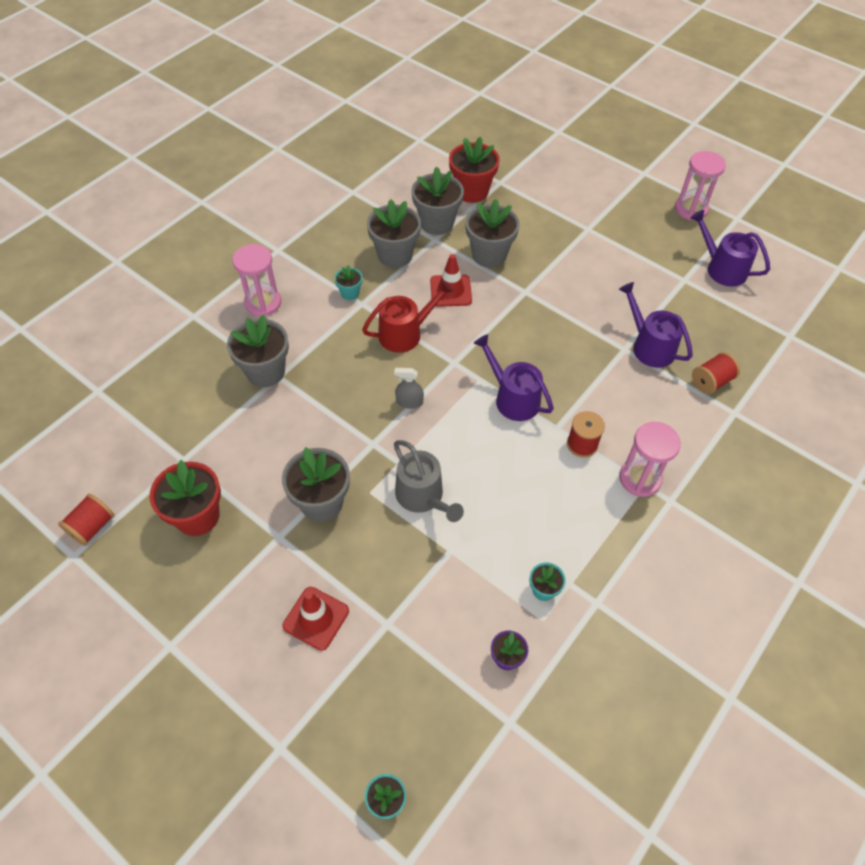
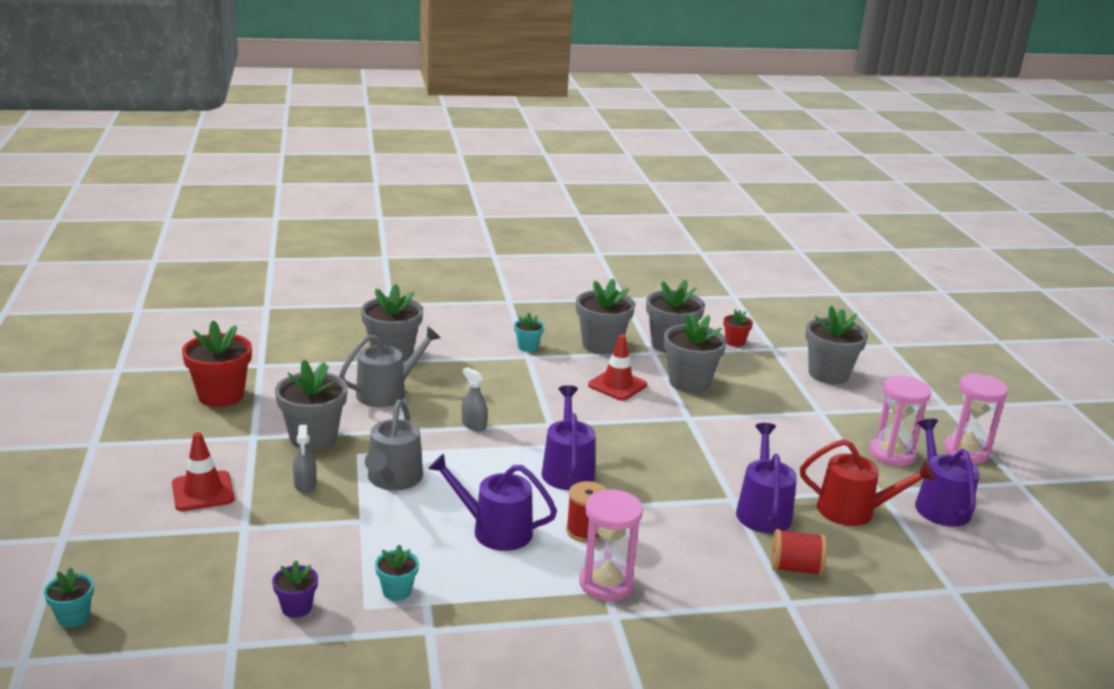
camera: 40 degrees right, 30 degrees down
red spool [58,494,115,546] -> none
pink hourglass [232,244,281,317] -> pink hourglass moved to [869,376,931,466]
red watering can [362,280,454,353] -> red watering can moved to [800,439,935,526]
red flower pot [449,137,500,203] -> red flower pot [723,309,753,347], size x0.51
none -> grey spray bottle [293,425,317,493]
none -> grey watering can [339,326,441,407]
none -> purple watering can [428,454,557,551]
none -> grey flower pot [805,306,868,384]

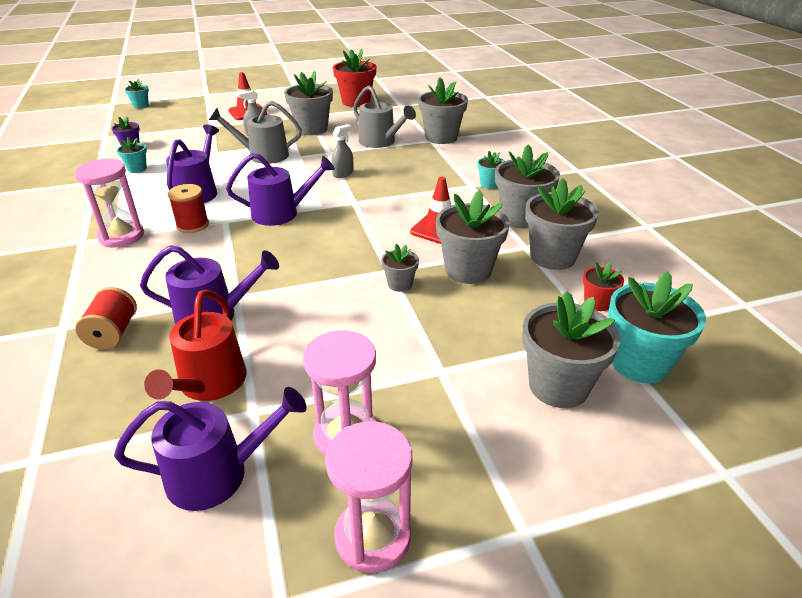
camera: 85 degrees right, 10 degrees up
none -> grey flower pot [381,244,419,292]
none -> turquoise flower pot [608,271,706,383]

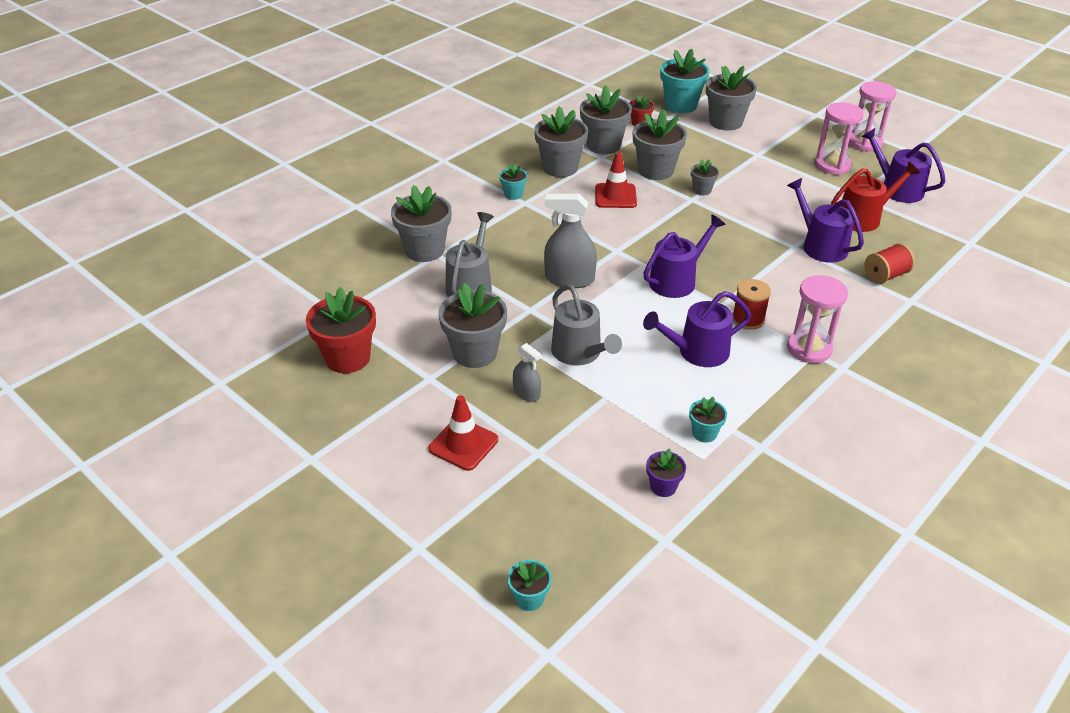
camera: 120 degrees left, 5 degrees up
purple watering can [226,153,335,226] -> purple watering can turned 90 degrees clockwise [643,215,726,298]
grey spray bottle [331,124,353,178] -> grey spray bottle [544,194,597,288], size x1.80

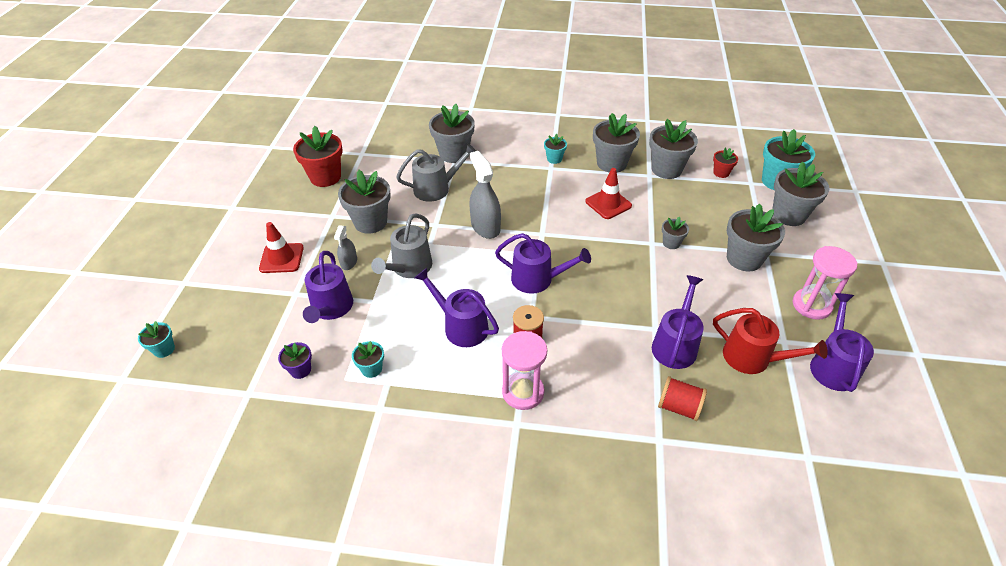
camera: 55 degrees right, 5 degrees up
grey flower pot [633,109,687,180] -> grey flower pot moved to [727,204,785,271]
pink hourglass [849,81,897,151] -> none
none -> purple watering can [303,251,353,323]

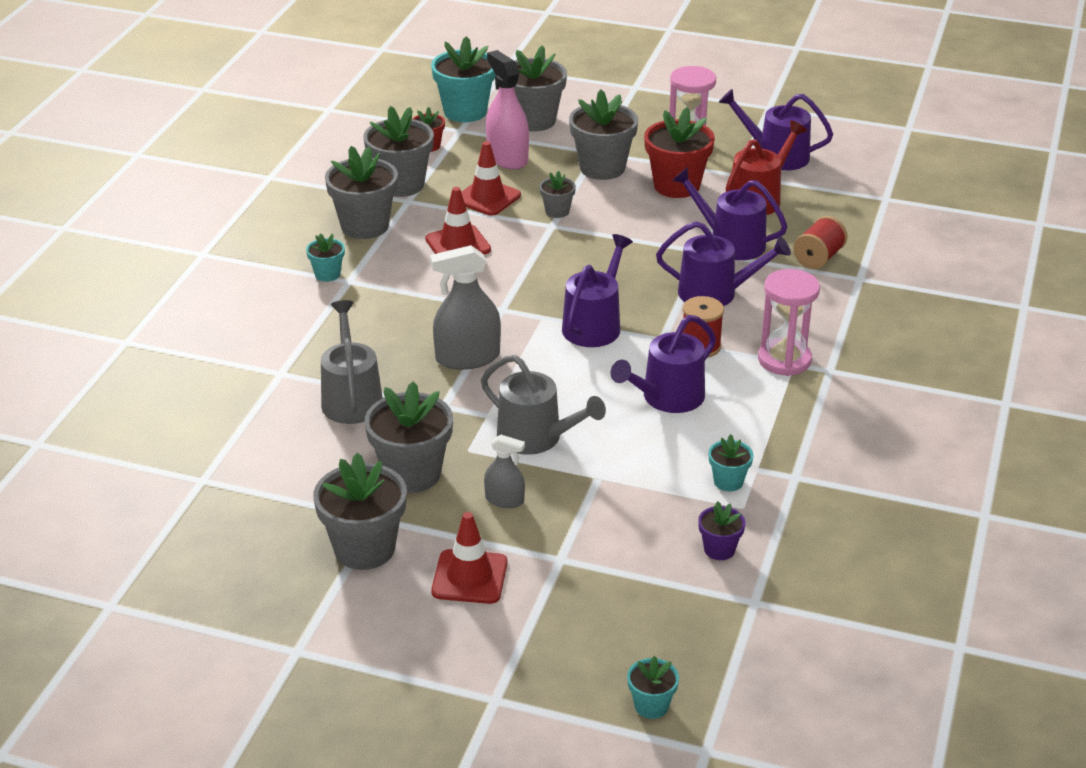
camera: 80 degrees left, 10 degrees down
red flower pot [293,126,343,187] -> red flower pot moved to [644,107,715,198]
purple watering can [303,251,353,323] -> purple watering can moved to [656,221,791,306]
grey flower pot [429,104,475,163] -> grey flower pot moved to [313,453,407,570]
none -> red traffic cone [461,141,521,216]
none -> pink spray bottle [486,50,529,170]

